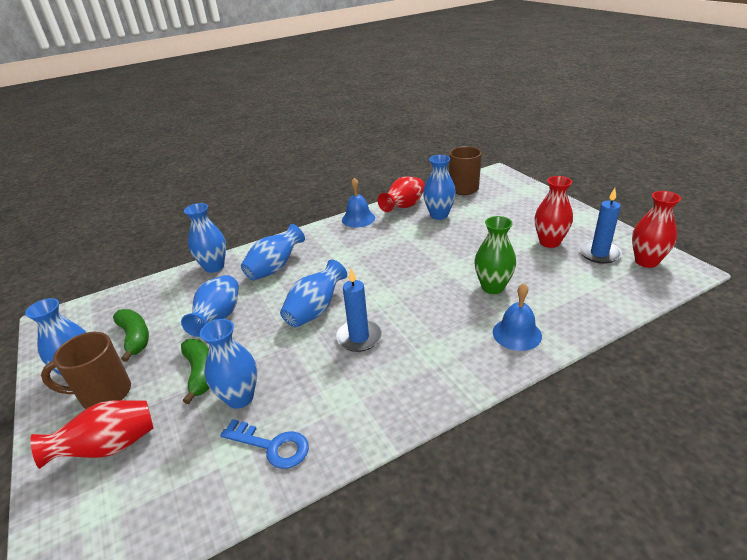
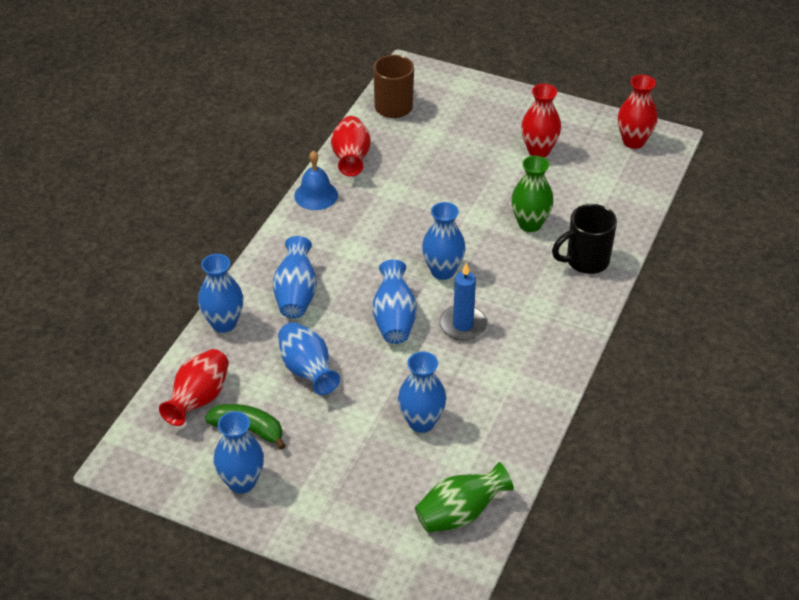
camera: 40 degrees left, 10 degrees up
red vase [30,400,154,469] -> red vase moved to [159,349,229,426]
brown mug [41,332,131,409] -> none
green banana [181,339,210,404] -> none
blue key [220,419,309,469] -> none
blue vase [423,155,456,220] -> blue vase moved to [422,202,466,280]
blue bell [493,283,542,351] -> black mug [552,204,617,274]
blue candle [579,188,622,264] -> none
none -> green vase [415,462,514,533]

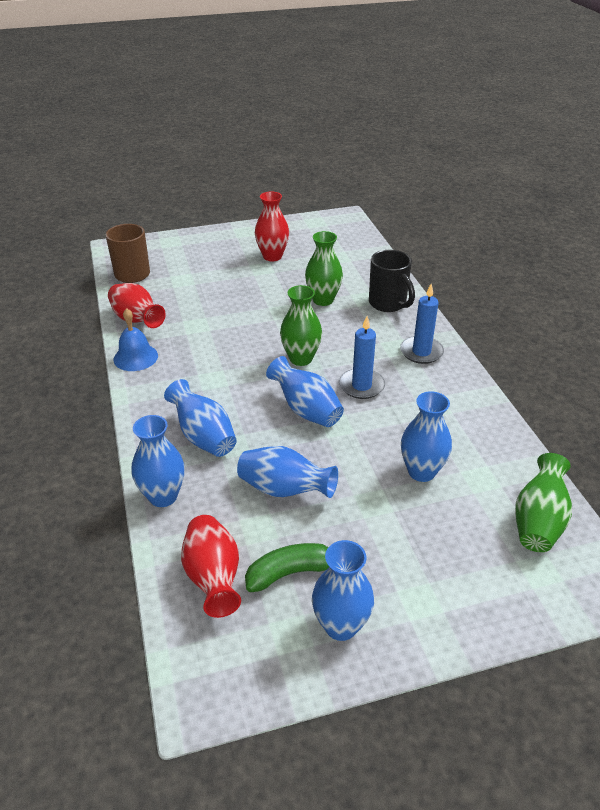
camera: 40 degrees left, 5 degrees down
blue vase [422,202,466,280] -> green vase [280,285,322,366]
black mug [552,204,617,274] -> black mug turned 60 degrees counterclockwise [369,250,415,312]
red vase [618,75,657,149] -> none
none -> blue candle [400,284,444,364]

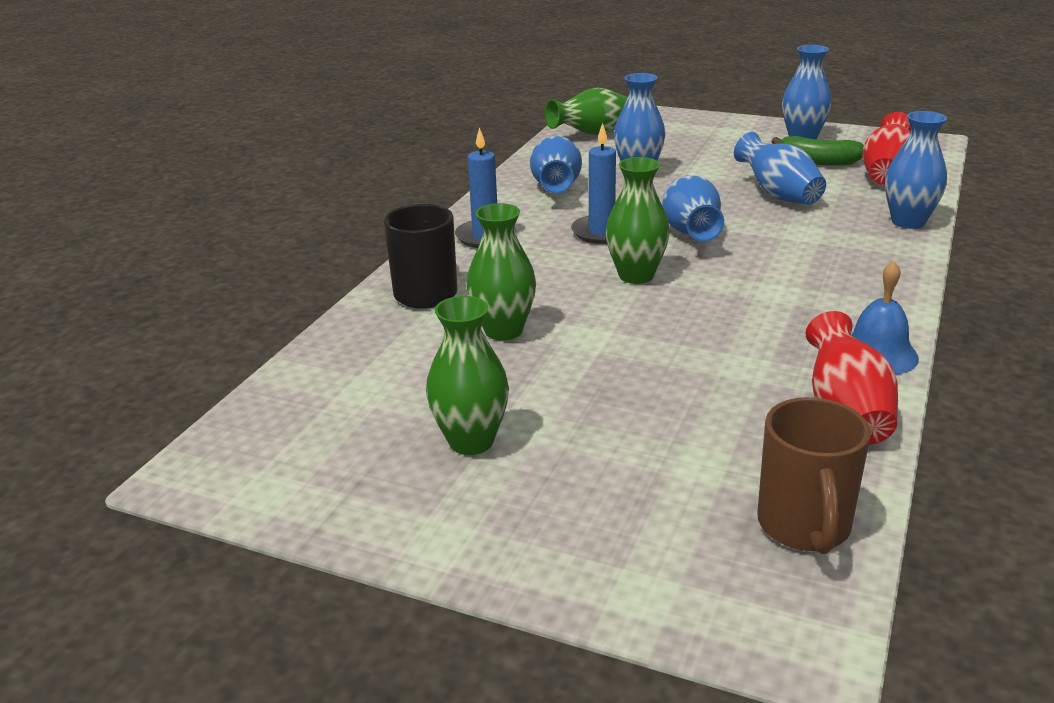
camera: 140 degrees left, 10 degrees down
blue vase [164,379,237,457] -> blue vase moved to [530,136,582,194]
red vase [255,192,289,261] -> green vase [426,296,509,455]

